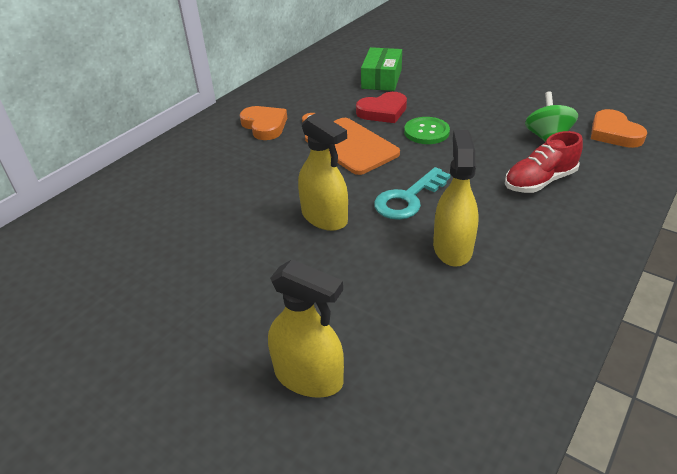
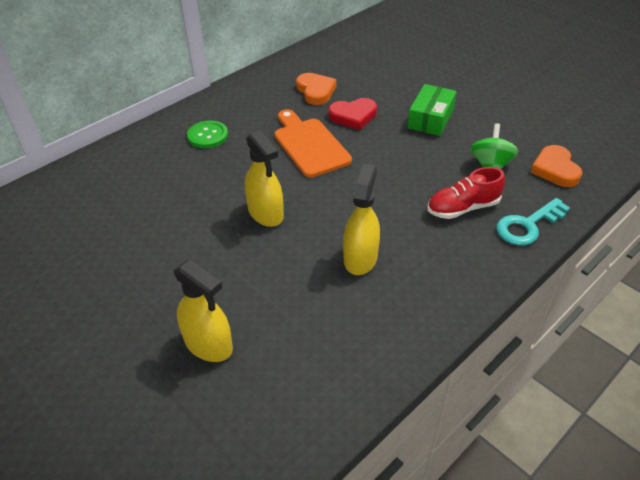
camera: 10 degrees right, 5 degrees up
orange heart [240,106,287,140] -> orange heart moved to [296,73,337,105]
green box [361,47,402,91] -> green box moved to [408,84,457,136]
turquoise key [374,167,450,220] -> turquoise key moved to [497,198,570,245]
green button [404,117,450,144] -> green button moved to [187,120,228,148]

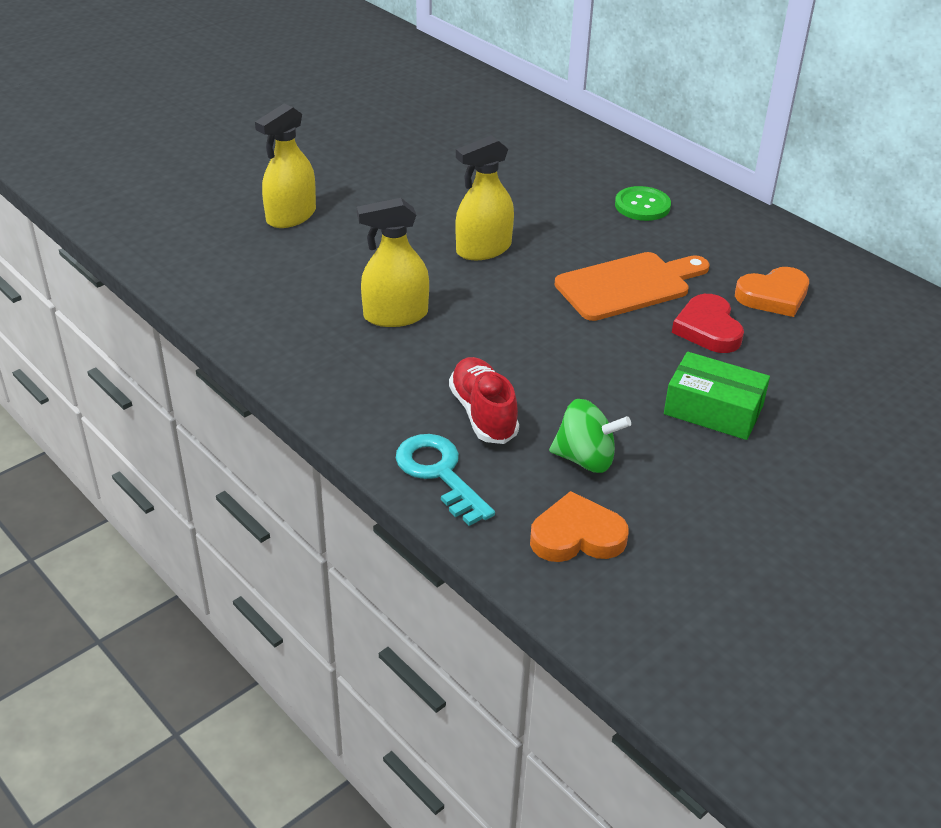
camera: 90 degrees right, 5 degrees down
yellow spray bottle [343,164,380,275] -> yellow spray bottle turned 150 degrees clockwise [357,198,429,327]

